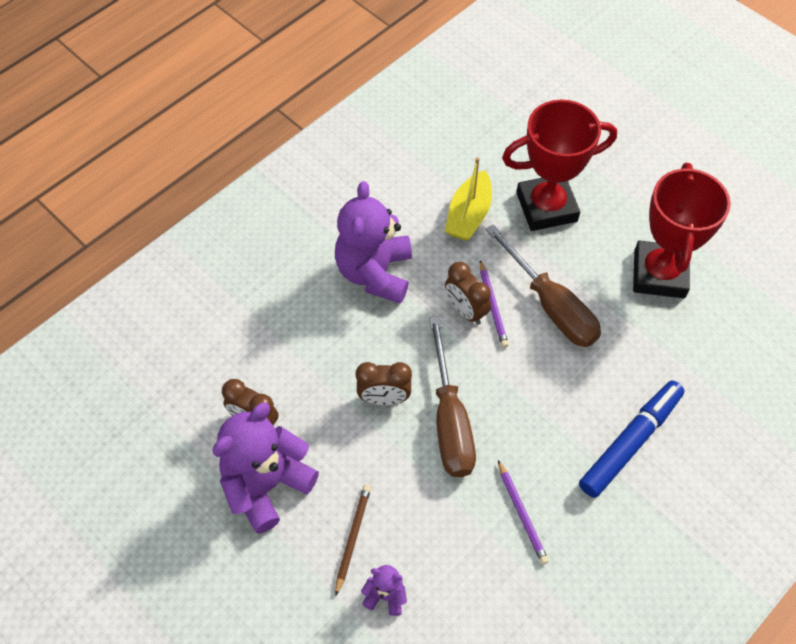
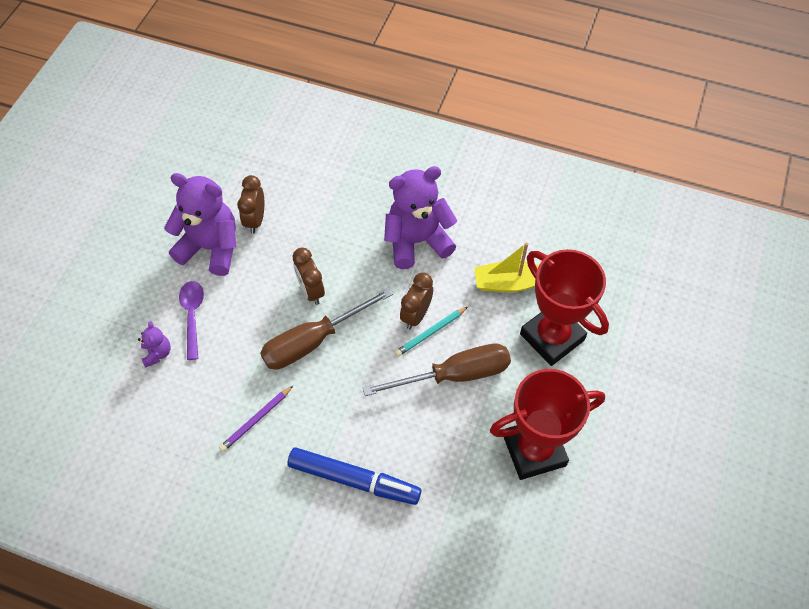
camera: 65 degrees right, 0 degrees up
brown pencil [335,485,371,595] -> purple spoon [179,281,204,360]
purple pencil [480,260,509,348] -> turquoise pencil [395,307,468,357]
brown screwdriver [485,225,601,347] -> brown screwdriver turned 135 degrees counterclockwise [363,343,511,396]

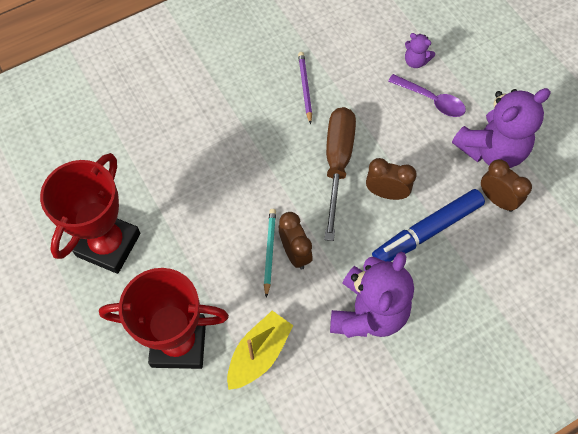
camera: 130 degrees right, 5 degrees up
blue marker [287,447,421,505] -> blue marker moved to [372,189,485,262]
brown screwdriver [363,343,511,396] -> none

